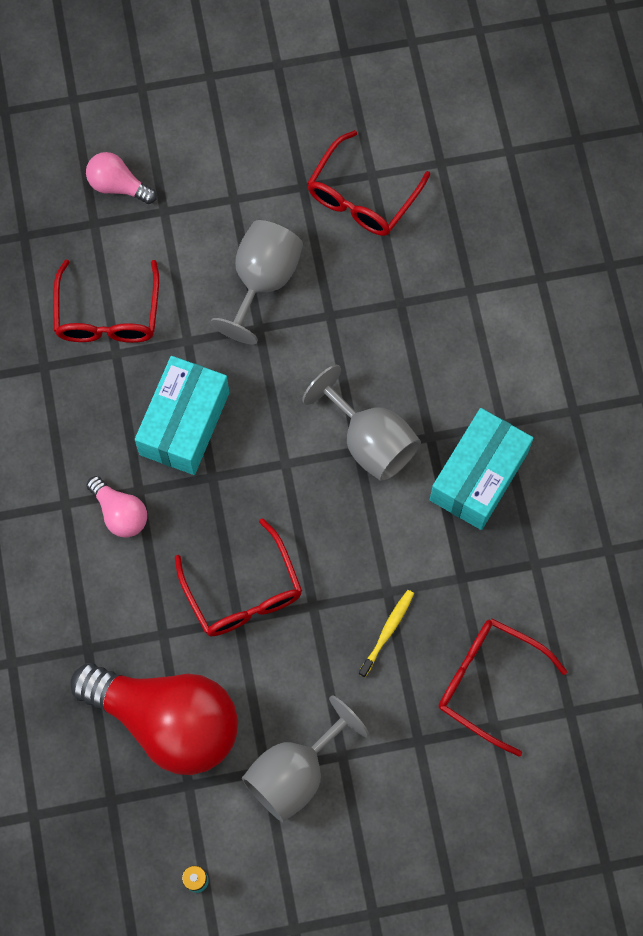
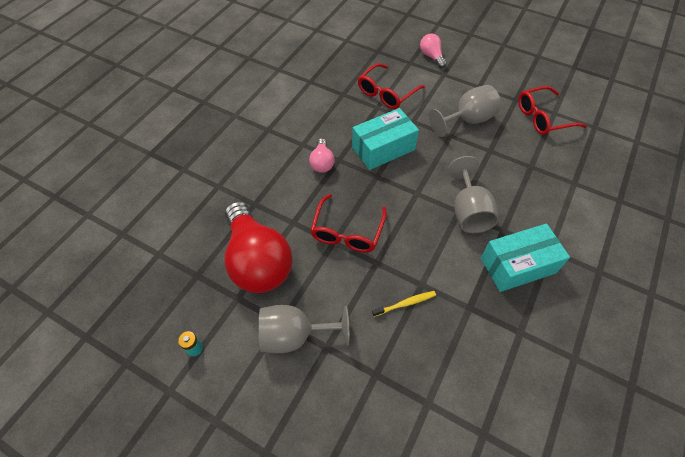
camera: 40 degrees right, 15 degrees down
red glasses [438,619,567,757] -> none

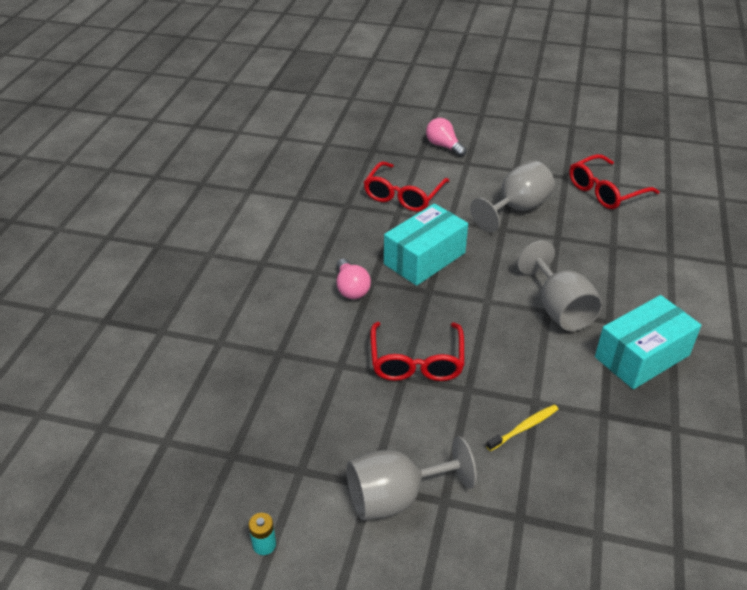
camera: 15 degrees left, 15 degrees down
red light bulb [225,201,292,293] -> none

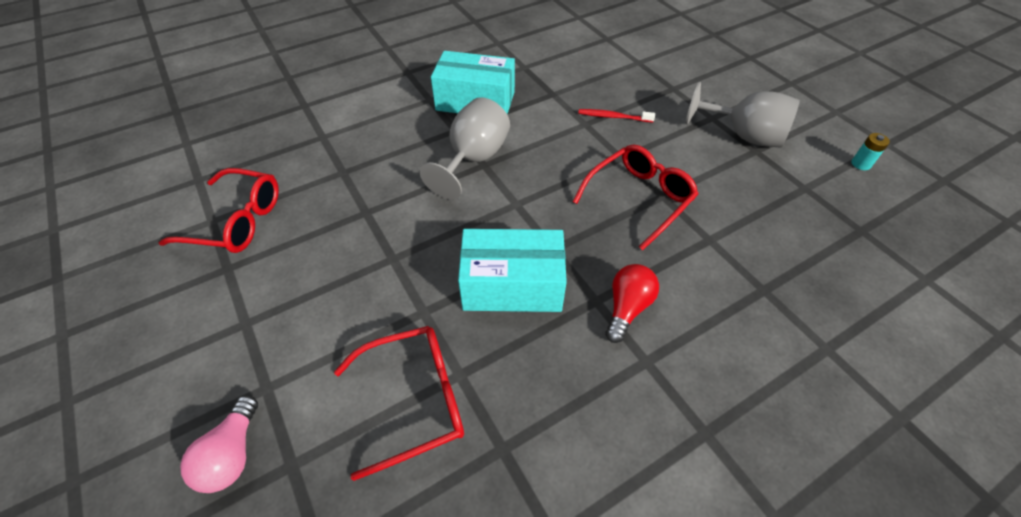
camera: 135 degrees left, 10 degrees up
pink light bulb [336,258,371,299] -> red light bulb [605,264,659,343]
grey goblet [470,161,555,233] -> none
yellow toothbrush [486,405,558,451] -> red toothbrush [578,109,655,122]

